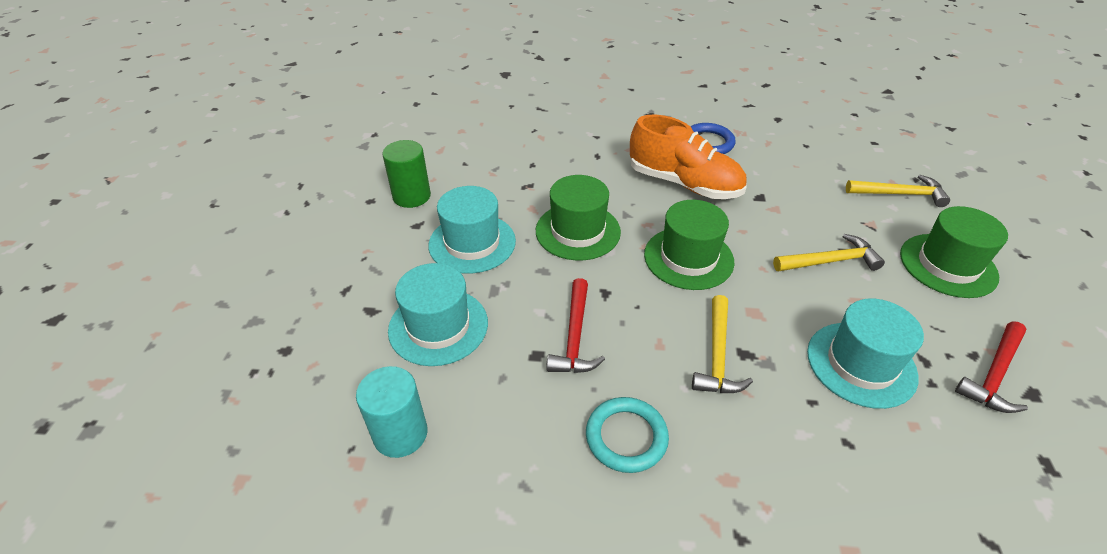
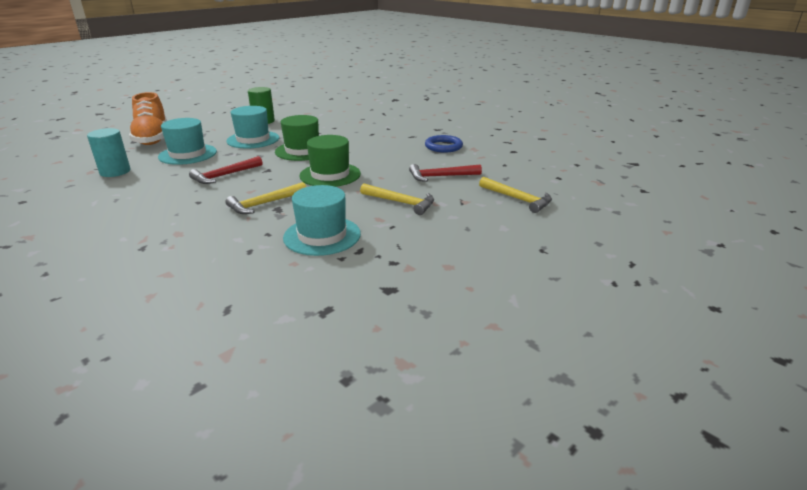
camera: 40 degrees right, 15 degrees down
turquoise ring [586,397,669,473] -> none
orange shoe [630,115,747,199] -> orange shoe moved to [129,92,167,145]
green hat [900,206,1008,298] -> none
red hammer [955,322,1028,413] -> red hammer moved to [409,164,482,182]

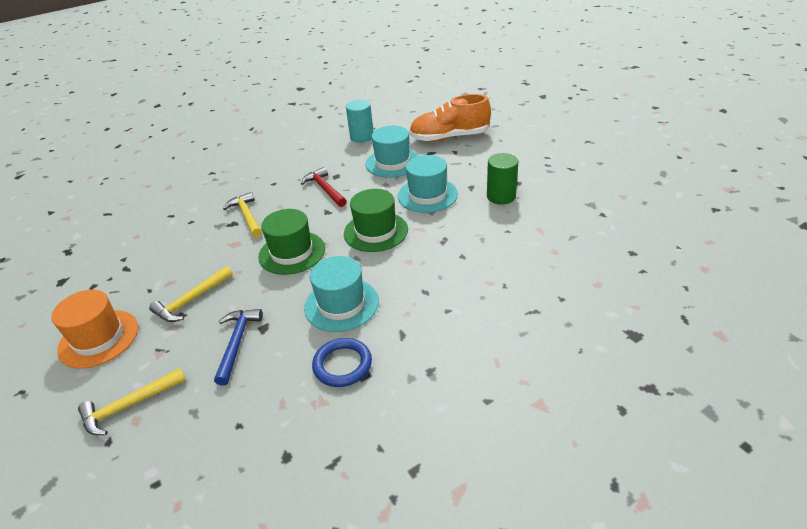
camera: 105 degrees right, 10 degrees up
turquoise hat [283,185,361,256] -> turquoise hat moved to [304,256,379,332]
red hammer [409,164,482,182] -> blue hammer [214,309,263,386]
none -> orange hat [51,290,138,369]

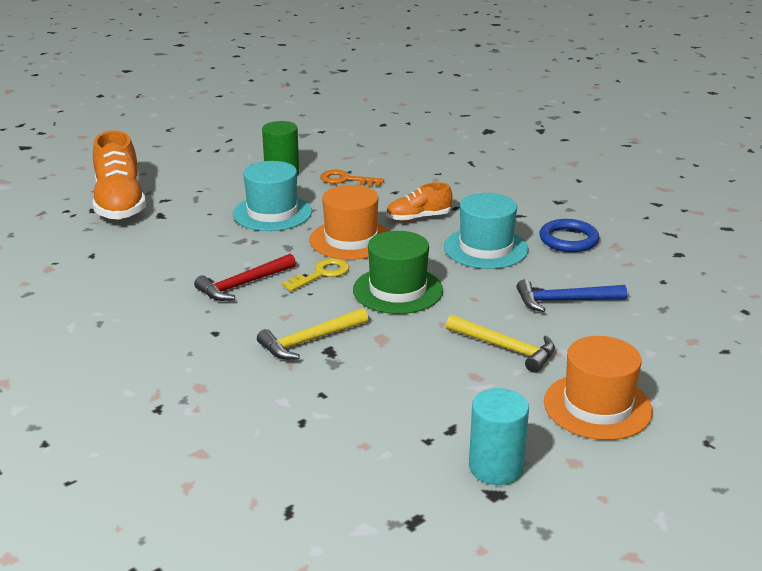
camera: 100 degrees left, 10 degrees down
yellow hammer [78,368,186,435] -> none
green hat [344,189,408,252] -> orange hat [310,185,389,260]
turquoise cylinder [346,100,374,143] -> turquoise cylinder moved to [469,388,529,485]
turquoise hat [365,126,418,178] -> none
none -> yellow key [282,258,349,292]
none -> orange key [320,170,384,186]
none -> orange shoe [386,182,453,221]

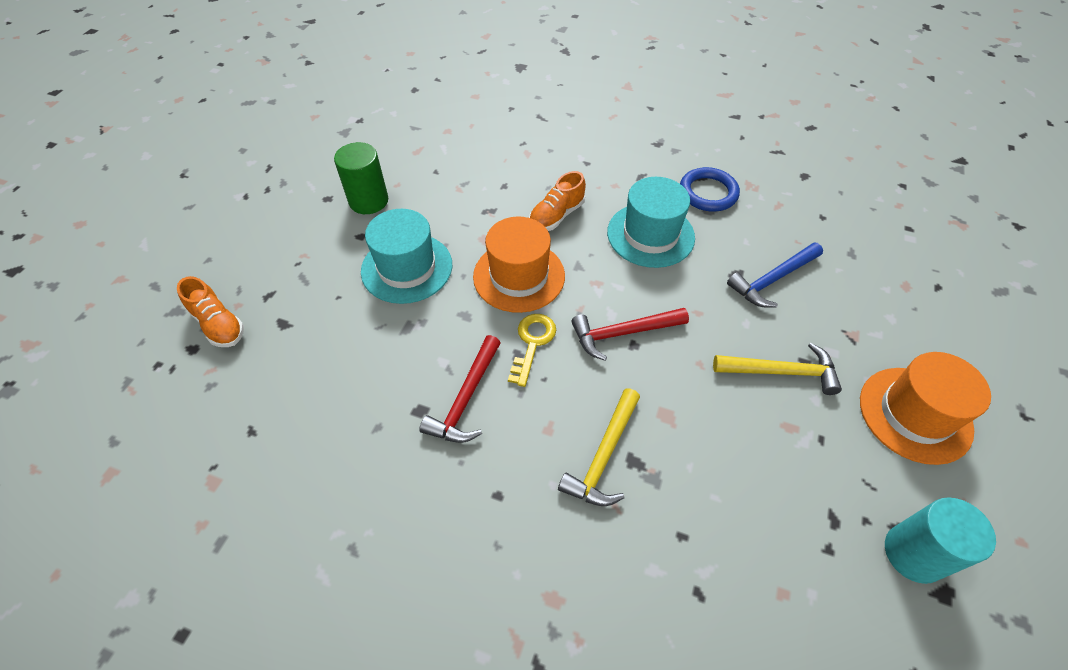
camera: 30 degrees left, 25 degrees up
orange shoe [93,131,146,220] -> orange shoe [177,276,244,347], size x0.55
orange key [320,170,384,186] -> none
green hat [353,231,443,314] -> red hammer [571,308,689,361]

